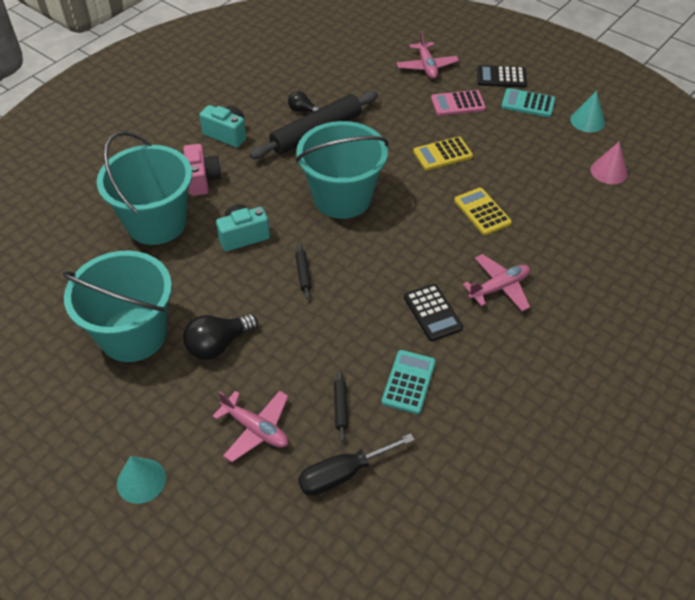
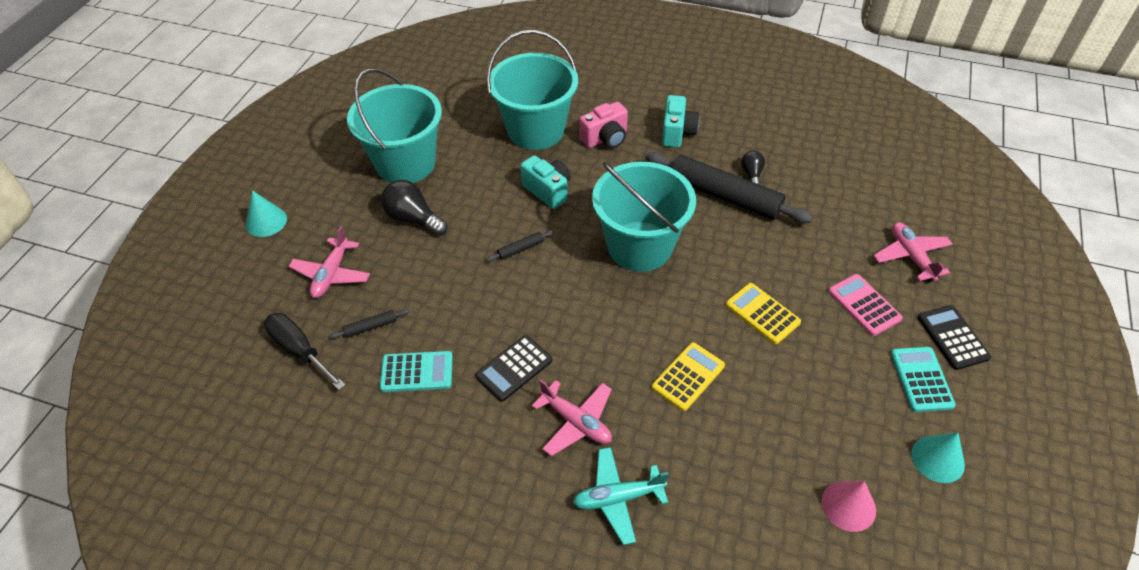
camera: 70 degrees right, 0 degrees up
pink plane [397,31,459,79] -> pink plane turned 105 degrees clockwise [873,222,953,282]
none -> turquoise plane [573,447,669,545]

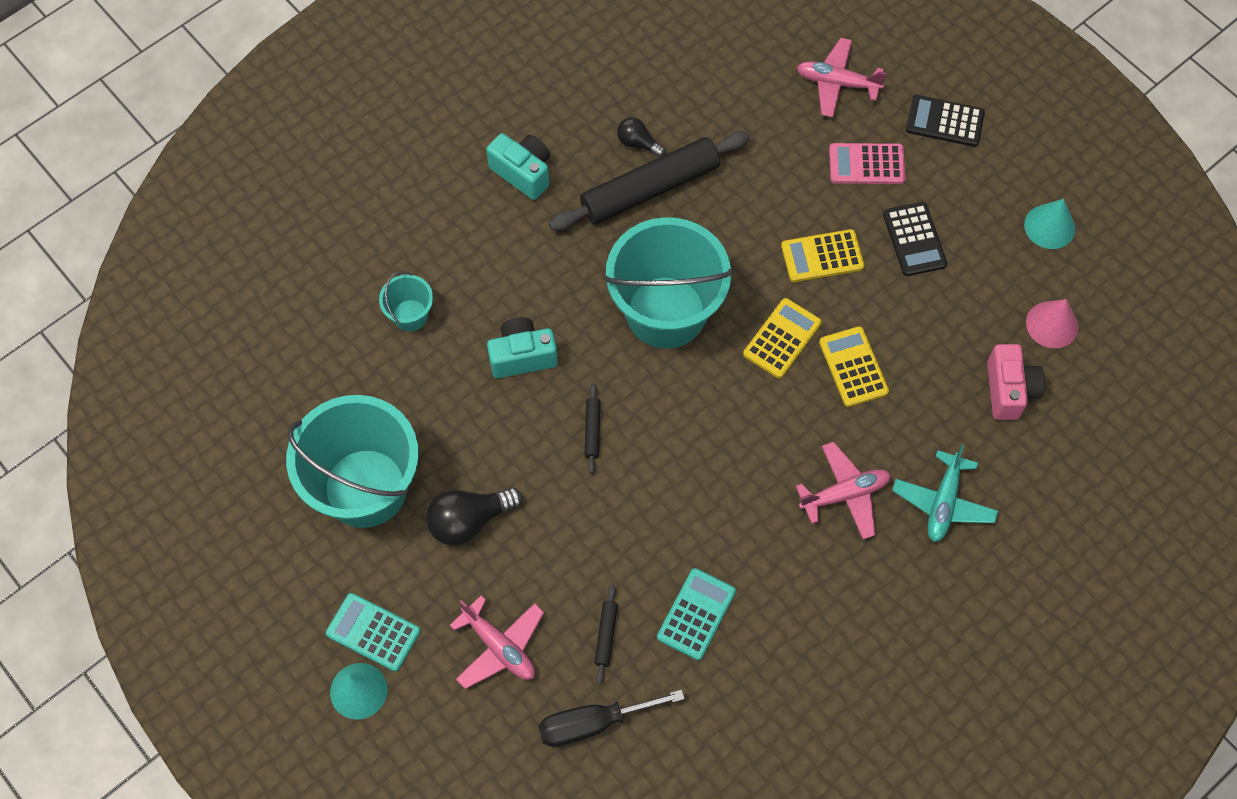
camera: 60 degrees left, 15 degrees up
black calculator [475,335,552,402] -> black calculator moved to [883,202,947,276]
turquoise bucket [486,30,578,150] -> turquoise bucket [379,271,433,332], size x0.44
pink camera [579,102,628,148] -> pink camera moved to [987,344,1045,420]
turquoise calculator [891,347,956,412] -> turquoise calculator moved to [326,593,420,672]
none -> yellow calculator [743,298,822,378]

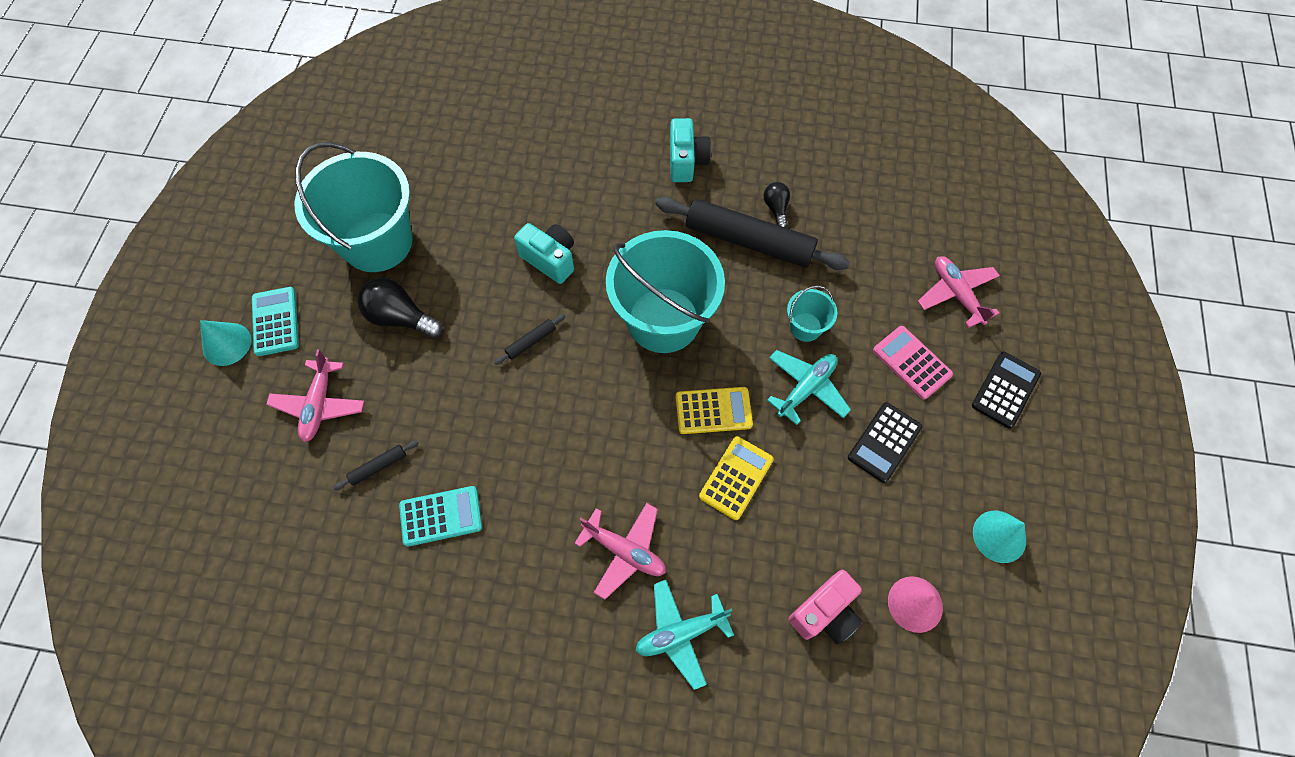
camera: 50 degrees right, 0 degrees up
turquoise bucket [379,271,433,332] -> turquoise bucket moved to [787,285,837,342]
black screwdriver [538,690,685,747] -> none
yellow calculator [781,229,864,282] -> turquoise plane [767,350,851,425]
black calculator [906,95,985,147] -> black calculator turned 60 degrees clockwise [972,352,1041,428]

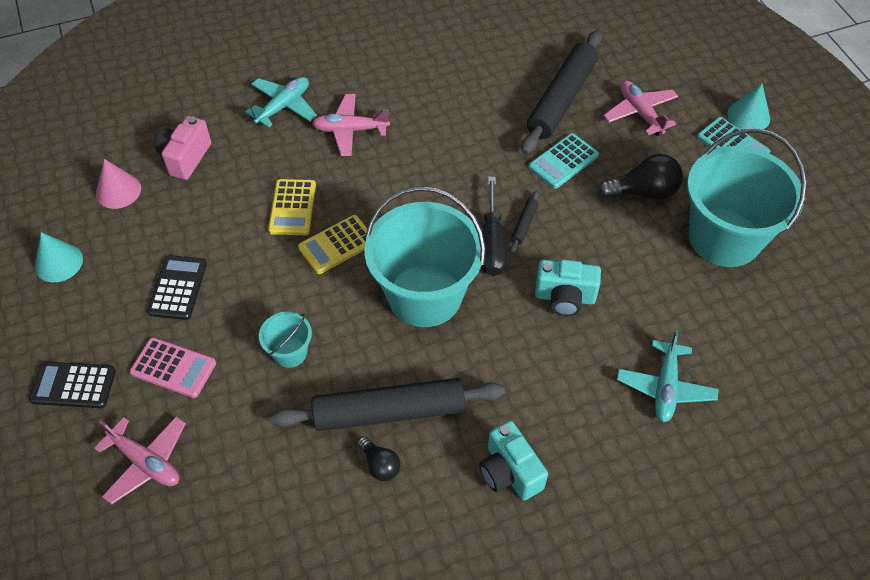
camera: 150 degrees right, 10 degrees down
black rolling pin [333,440,418,490] -> black rolling pin [521,30,602,155], size x2.49
turquoise calculator [399,486,482,547] -> turquoise calculator moved to [529,133,599,189]
turquoise plane [767,350,851,425] -> turquoise plane moved to [617,330,719,423]
black calculator [972,352,1041,428] -> black calculator turned 90 degrees clockwise [29,362,116,408]
none -> black screwdriver [481,177,506,276]

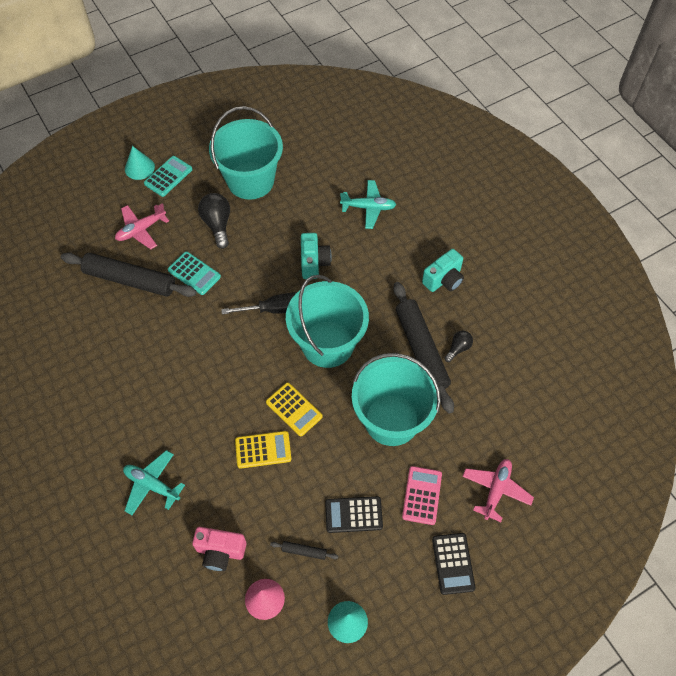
camera: 100 degrees left, 5 degrees up
turquoise bucket [259,312,312,368] -> turquoise bucket [352,353,441,446], size x2.27
pink plane [312,94,390,156] -> none
black rolling pin [510,190,539,253] -> black rolling pin moved to [270,541,338,560]

